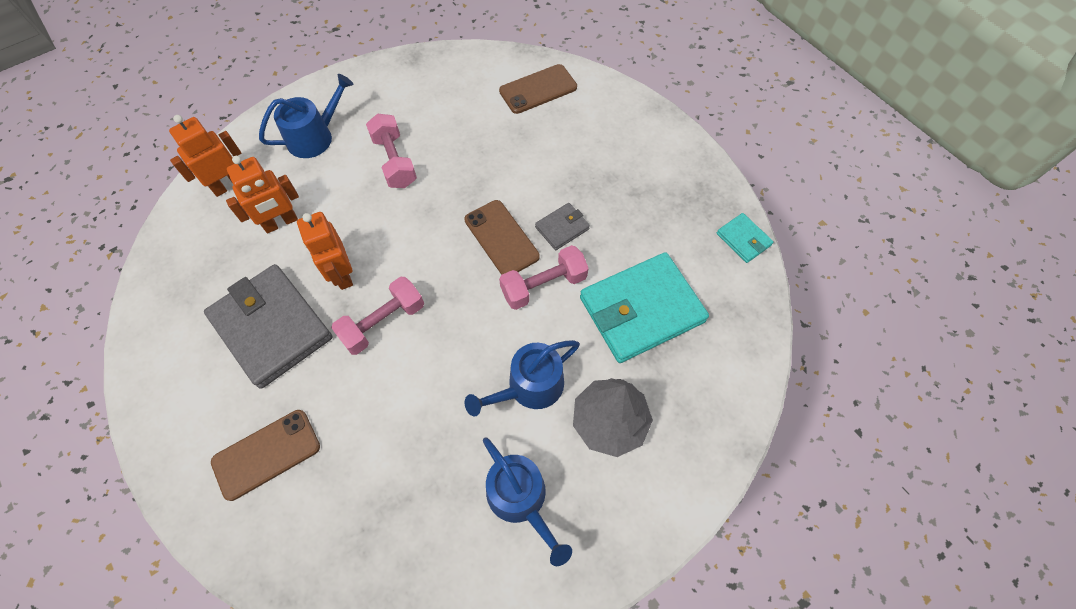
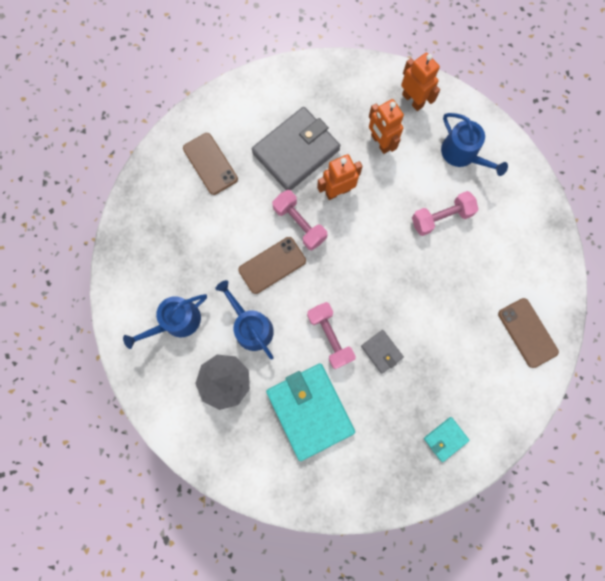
camera: 90 degrees right, 15 degrees up
brown phone [464,200,540,275] -> brown phone moved to [238,237,306,294]
turquoise wallet [717,213,774,263] -> turquoise wallet moved to [424,417,470,462]

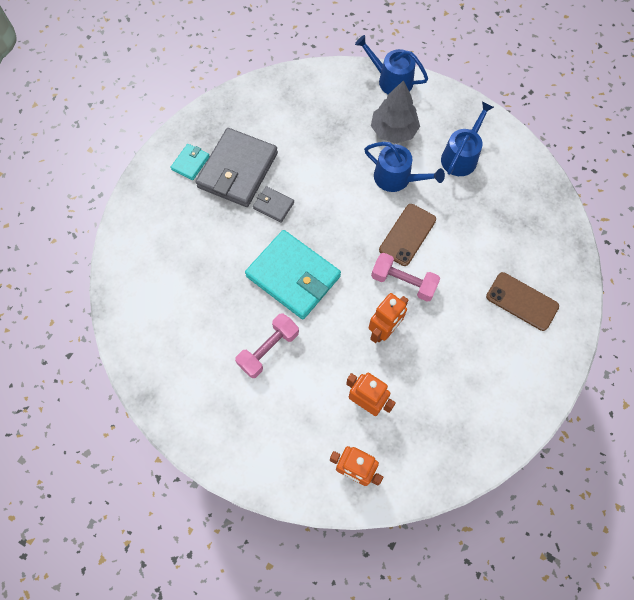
camera: 155 degrees right, 10 degrees down
grey wallet [252,107,340,190] -> grey wallet moved to [196,128,278,207]
turquoise wallet [266,363,355,461] -> turquoise wallet moved to [245,230,341,319]
pink dumbbell [307,302,356,369] -> none
blue watering can [441,113,508,176] -> blue watering can moved to [355,35,428,94]
brown phone [498,298,559,368] -> none

